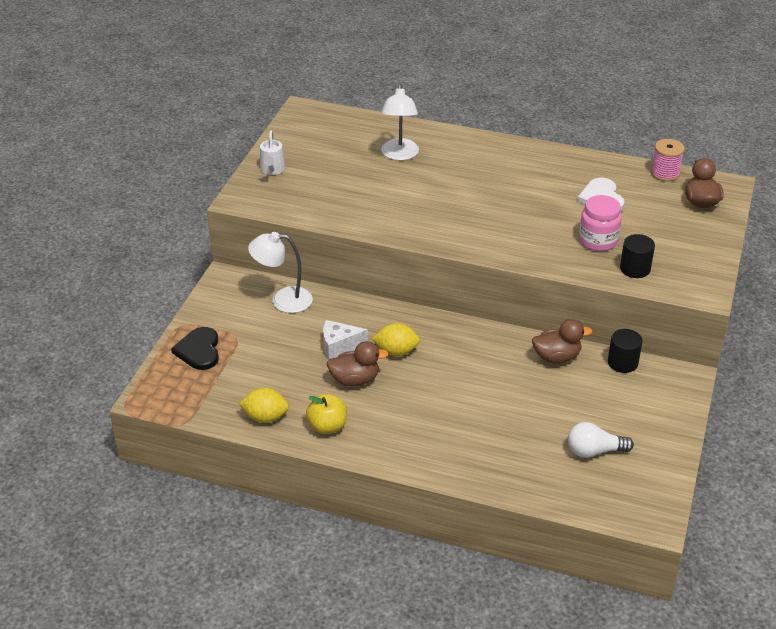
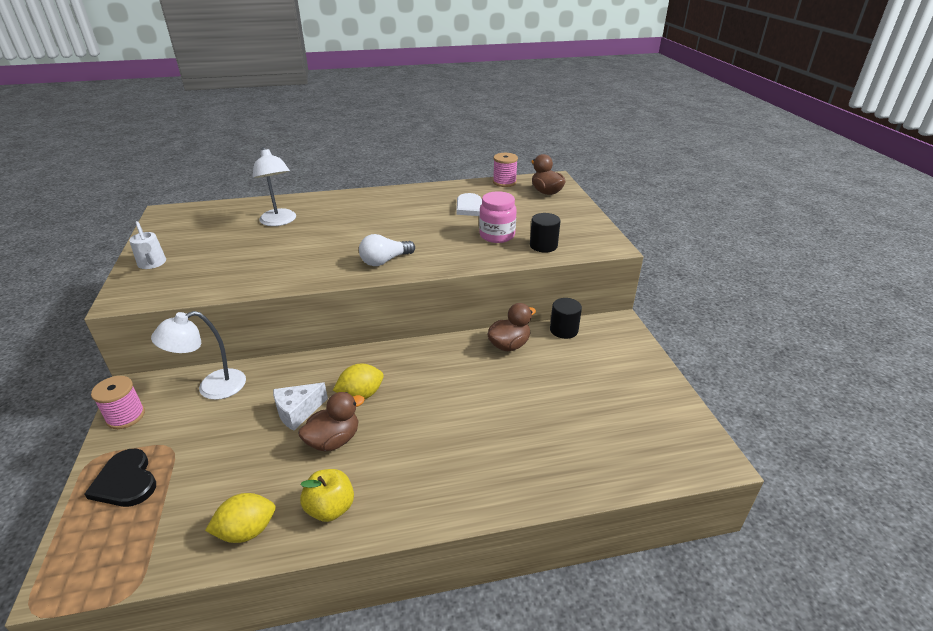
camera: 30 degrees left, 5 degrees down
white light bulb [568,422,634,458] -> white light bulb moved to [359,234,415,266]
none -> pink spool [91,376,145,429]

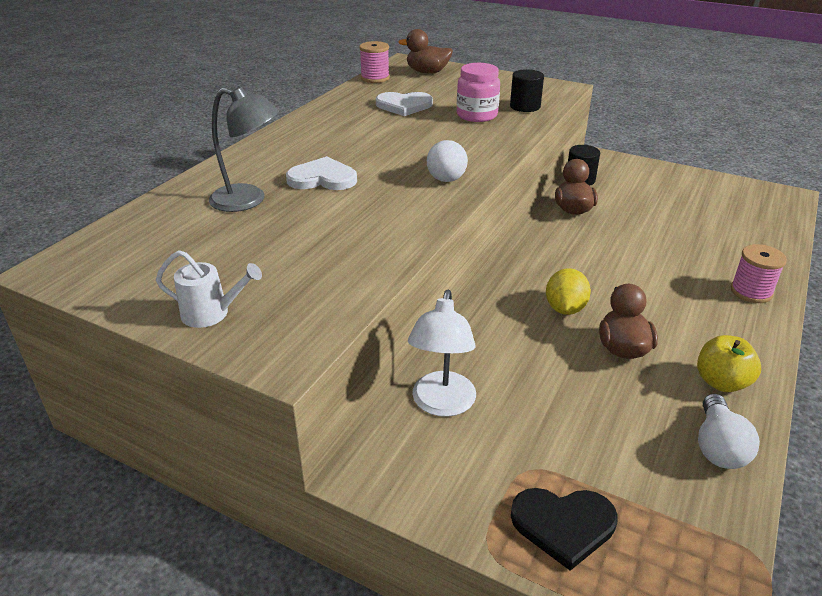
camera: 50 degrees left, 0 degrees up
pink spool [91,376,145,429] -> pink spool moved to [730,244,787,303]
yellow lemon [205,493,275,543] -> white light bulb [698,394,760,469]
white lamp [252,147,296,226] -> grey lamp [209,87,279,212]
white cheese [273,383,328,431] -> none
none -> white heart [286,156,357,190]

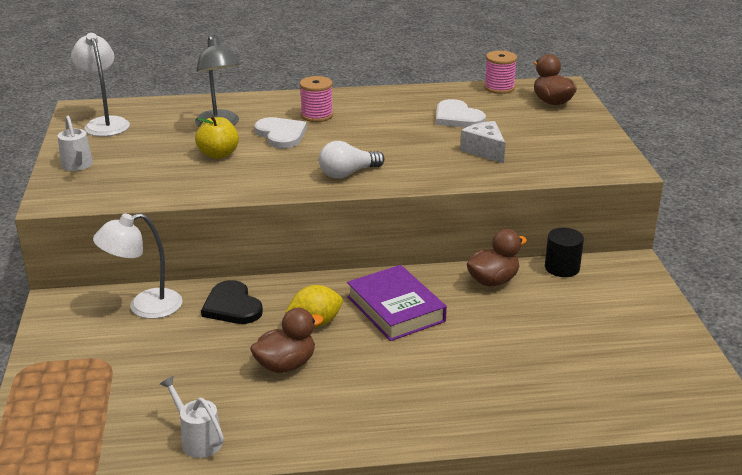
camera: 55 degrees right, 5 degrees down
pink jar [457,63,500,122] -> white cheese [460,121,506,163]
black cylinder [510,69,544,112] -> none
black heart [511,488,618,571] -> black heart moved to [201,280,263,324]
yellow apple [697,335,761,392] -> yellow apple moved to [195,116,239,159]
white light bulb [698,394,760,469] -> white watering can [160,376,224,458]
pink spool [730,244,787,303] -> pink spool moved to [300,76,333,122]
none -> white lamp [71,33,130,137]
none -> purple book [347,265,447,341]

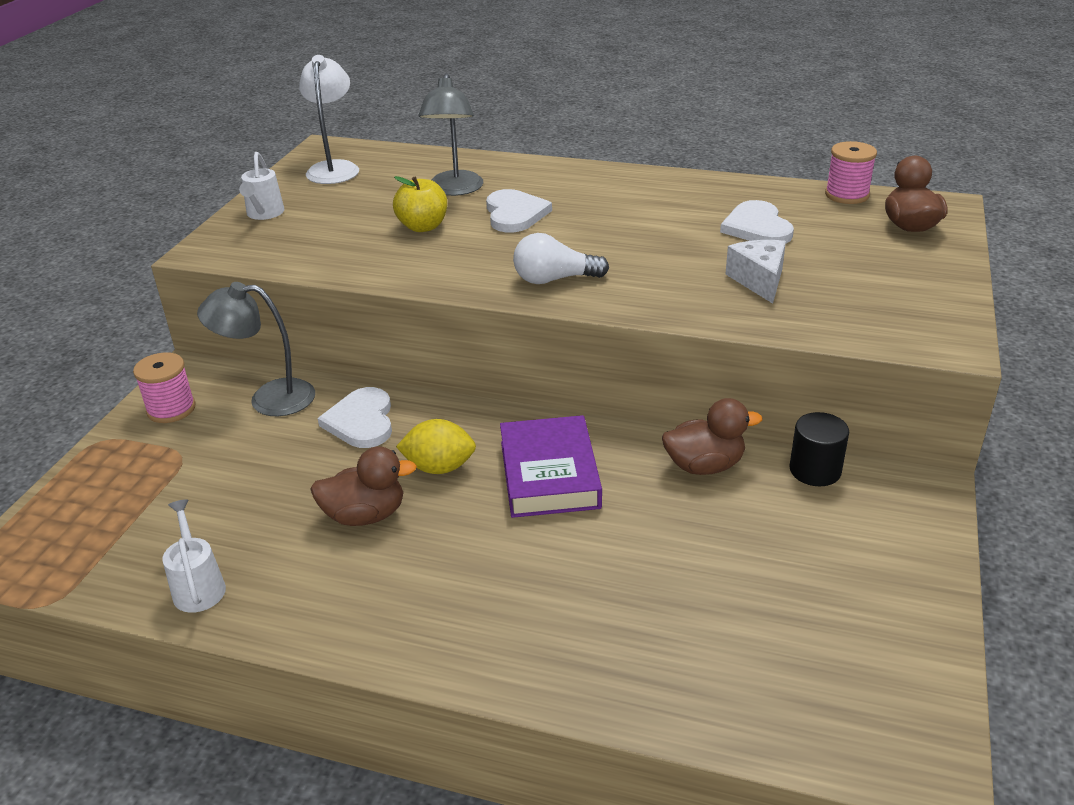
camera: 25 degrees right, 5 degrees up
white lamp [93,213,183,319] -> grey lamp [197,282,315,416]
black heart [201,280,263,324] -> white heart [318,387,392,448]
pink spool [300,76,333,122] -> pink spool moved to [133,352,196,423]

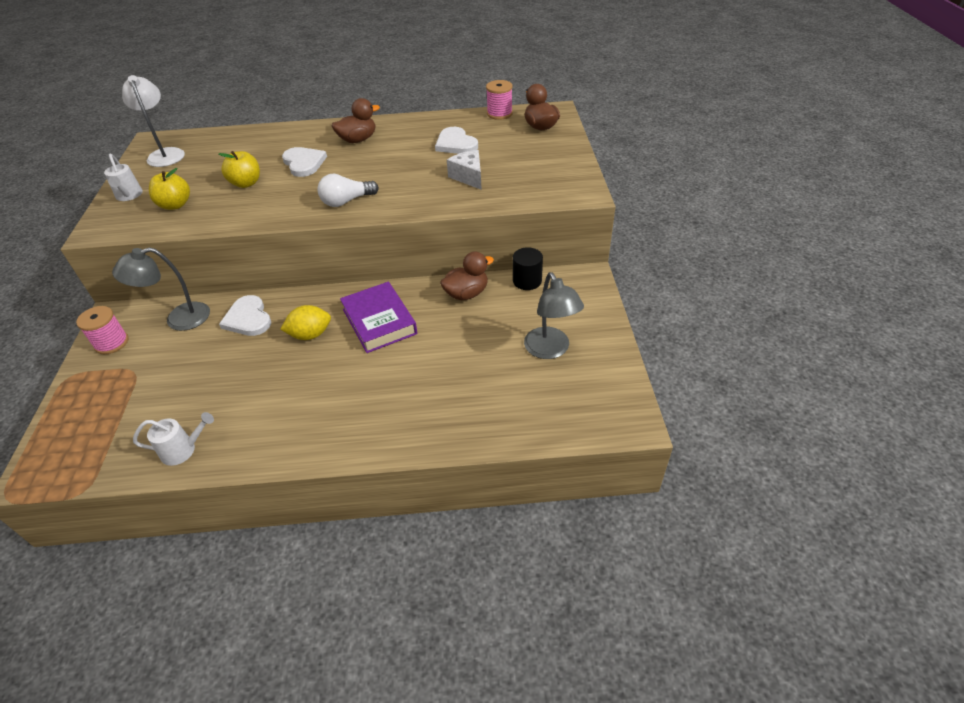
camera: 20 degrees left, 10 degrees up
white watering can [162,499,226,613] -> white watering can turned 120 degrees clockwise [133,412,214,466]
brown duck [310,447,417,526] -> brown duck moved to [332,98,380,143]
grey lamp [419,73,484,196] -> grey lamp moved to [524,272,584,359]
none -> yellow apple [149,168,190,210]

